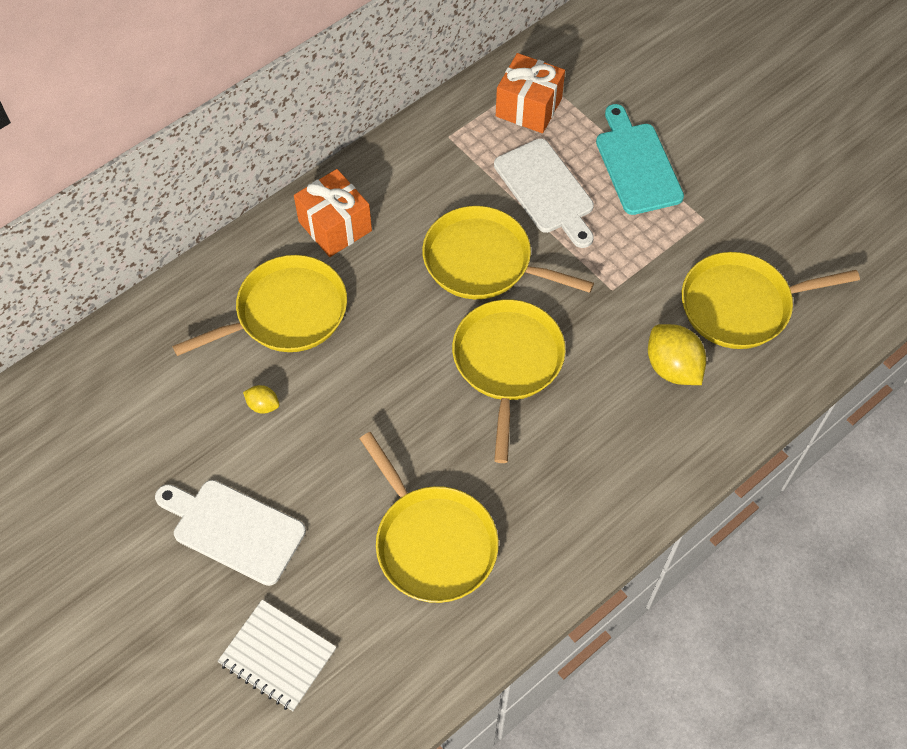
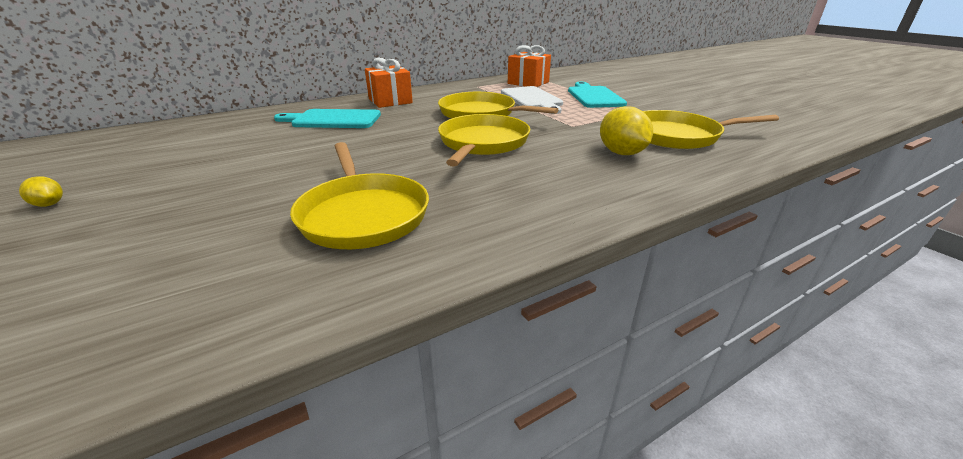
camera: 10 degrees right, 30 degrees down
white cutting board [155,480,306,586] -> none
yellow pan [172,255,347,356] -> turquoise cutting board [274,109,381,128]
white notebook [217,600,336,711] -> none
yellow lemon [243,385,279,414] -> yellow lemon moved to [19,176,63,207]

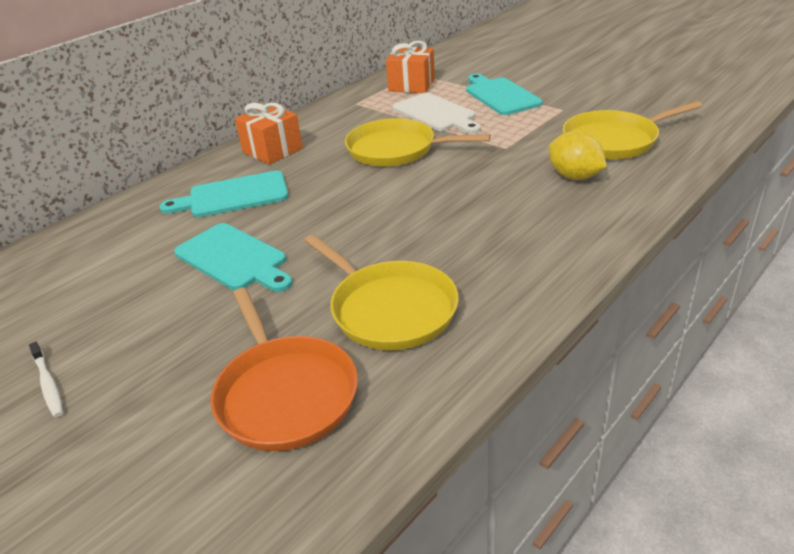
camera: 15 degrees left, 5 degrees up
yellow lemon [19,176,63,207] -> white toothbrush [29,342,63,418]
yellow pan [438,114,530,166] -> none
none -> turquoise cutting board [174,223,293,292]
none -> orange pan [211,288,358,451]

